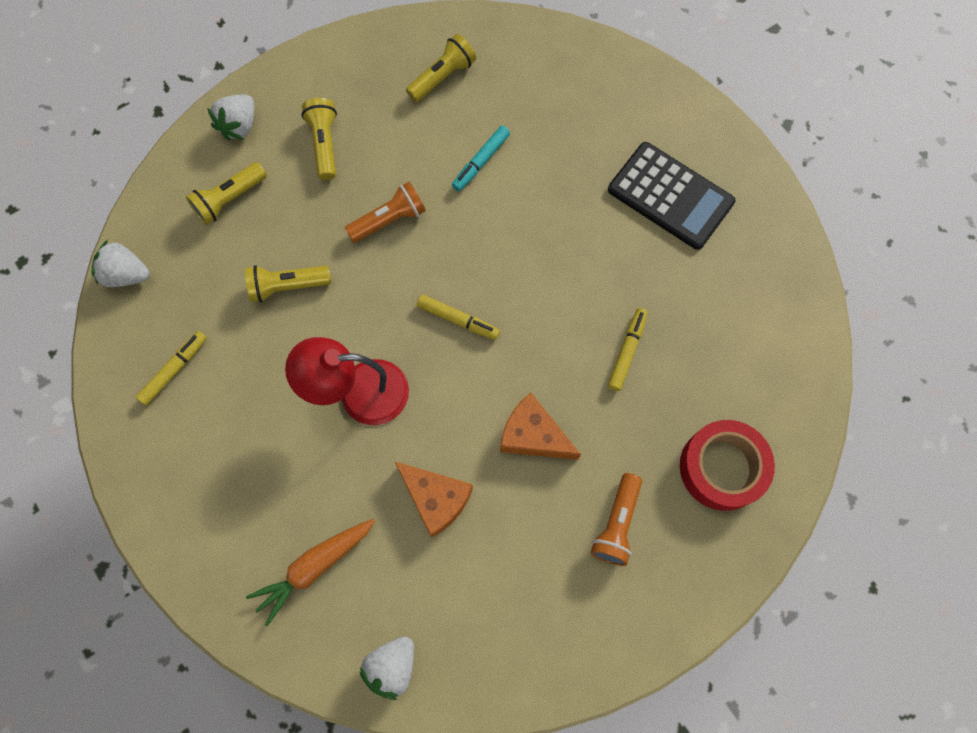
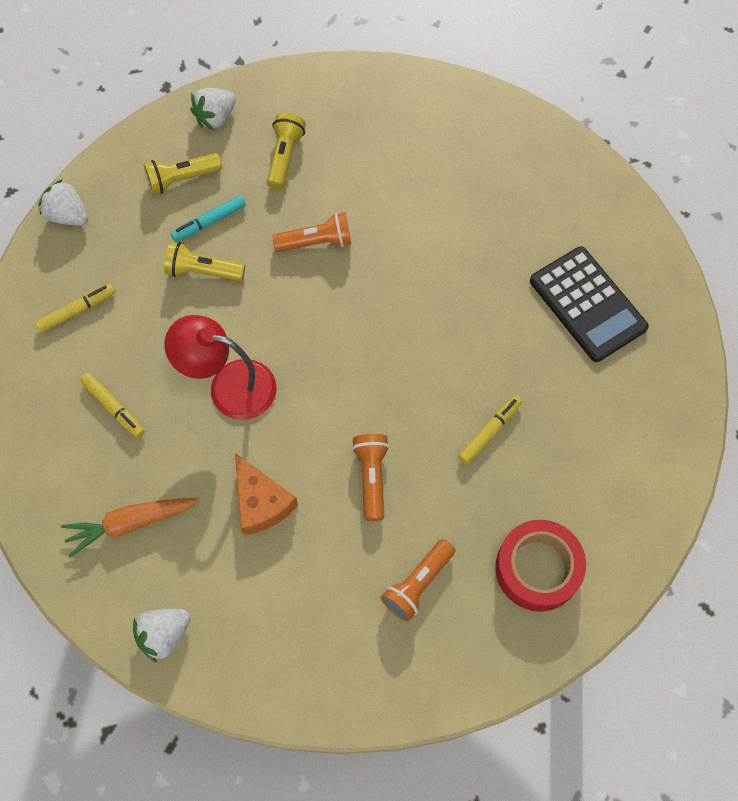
camera: 20 degrees right, 5 degrees down
yellow flashlight [406,34,476,102] -> none
yellow marker [417,295,500,340] -> yellow marker moved to [80,373,145,438]
turquoise marker [452,126,510,191] -> turquoise marker moved to [171,195,246,242]
orange cheese [500,392,581,460] -> orange flashlight [352,434,390,521]

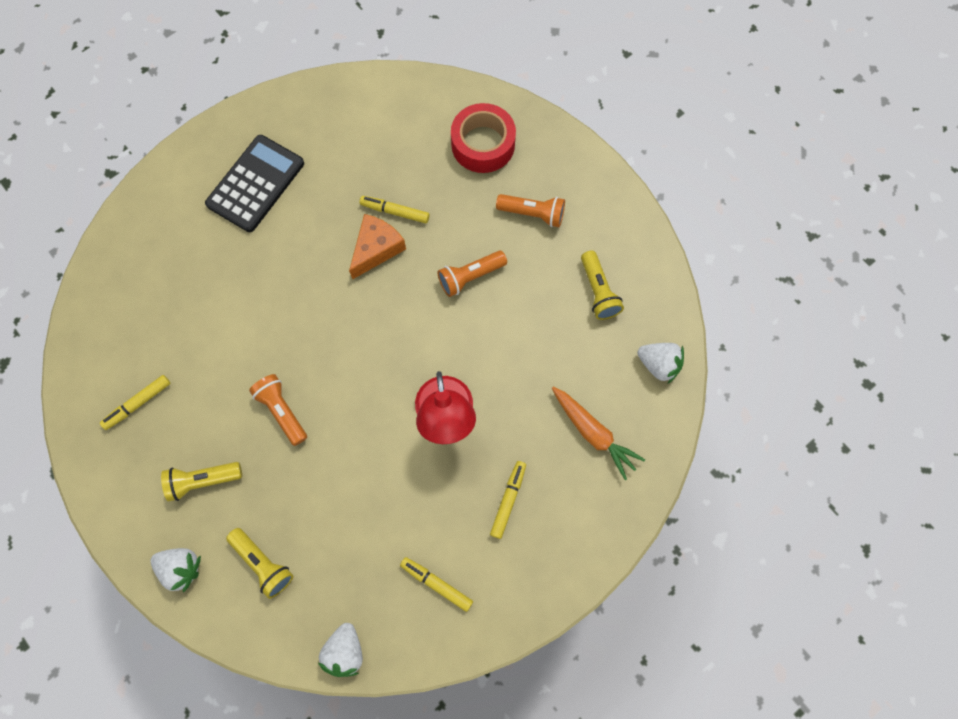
camera: 115 degrees left, 5 degrees up
yellow flashlight [164,242,245,281] -> yellow flashlight moved to [581,250,624,320]
turquoise marker [171,195,246,242] -> none
orange cheese [235,453,298,535] -> orange cheese moved to [349,214,406,279]
none -> yellow marker [100,375,170,430]

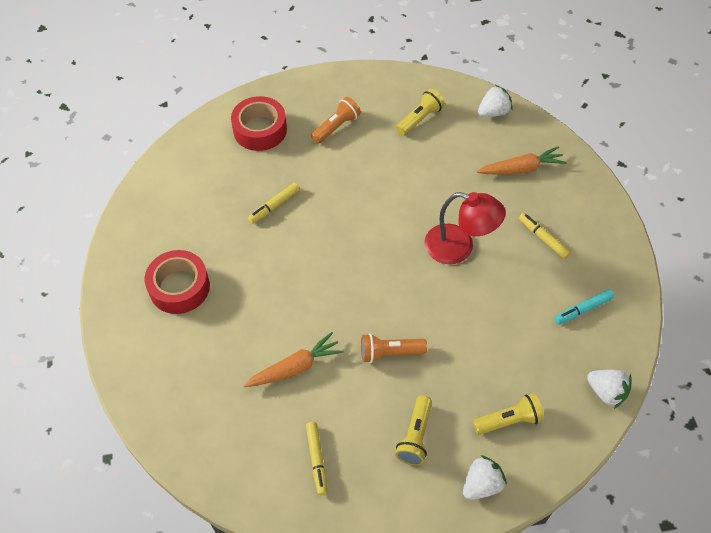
camera: 60 degrees left, 15 degrees down
black calculator [205,135,304,232] -> red tape [145,250,210,314]
orange cheese [349,214,406,279] -> none
yellow marker [400,557,473,612] -> turquoise marker [554,289,614,324]
orange flashlight [438,251,507,297] -> none
yellow flashlight [581,250,624,320] -> yellow flashlight turned 60 degrees counterclockwise [396,89,445,135]
none -> orange carrot [243,332,344,387]

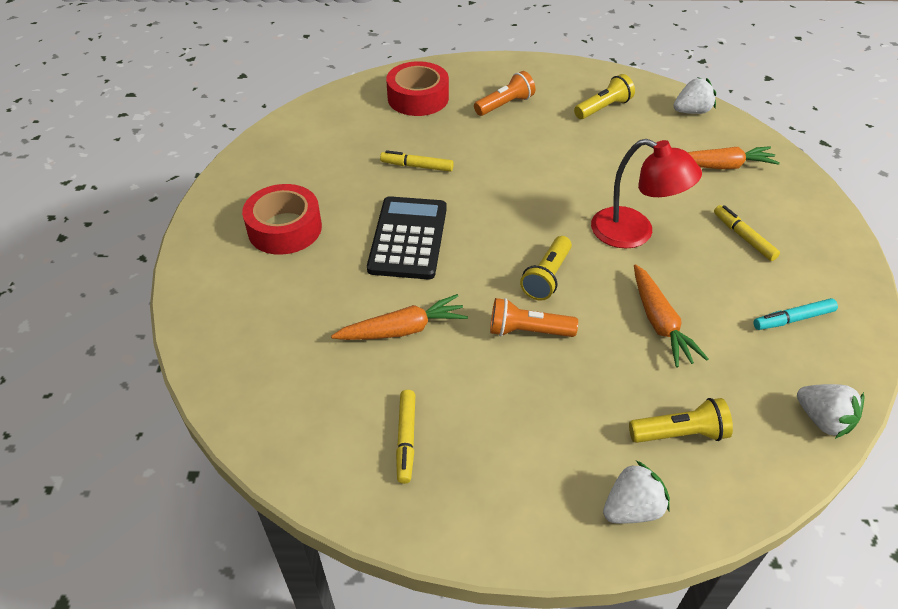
camera: 10 degrees right, 10 degrees down
yellow marker [248,183,299,224] -> yellow marker turned 45 degrees clockwise [380,150,454,172]
yellow flashlight [395,395,432,465] -> yellow flashlight moved to [520,236,572,301]
none -> black calculator [367,196,447,279]
none -> orange carrot [634,264,708,367]

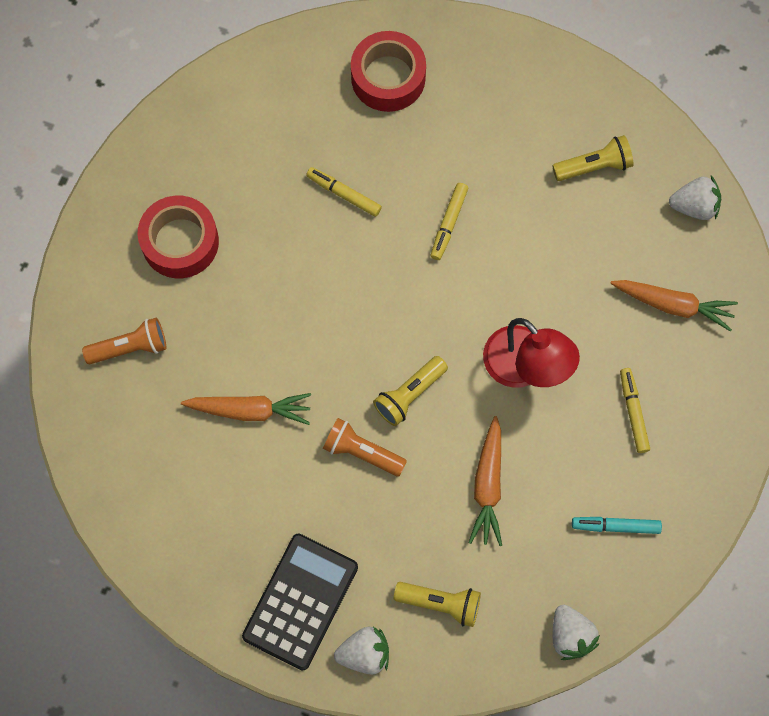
camera: 20 degrees right, 25 degrees up
black calculator [367,196,447,279] -> black calculator moved to [242,534,358,671]
yellow marker [396,390,415,484] -> yellow marker moved to [431,183,468,260]
orange flashlight [474,71,536,116] -> orange flashlight moved to [82,318,166,364]

